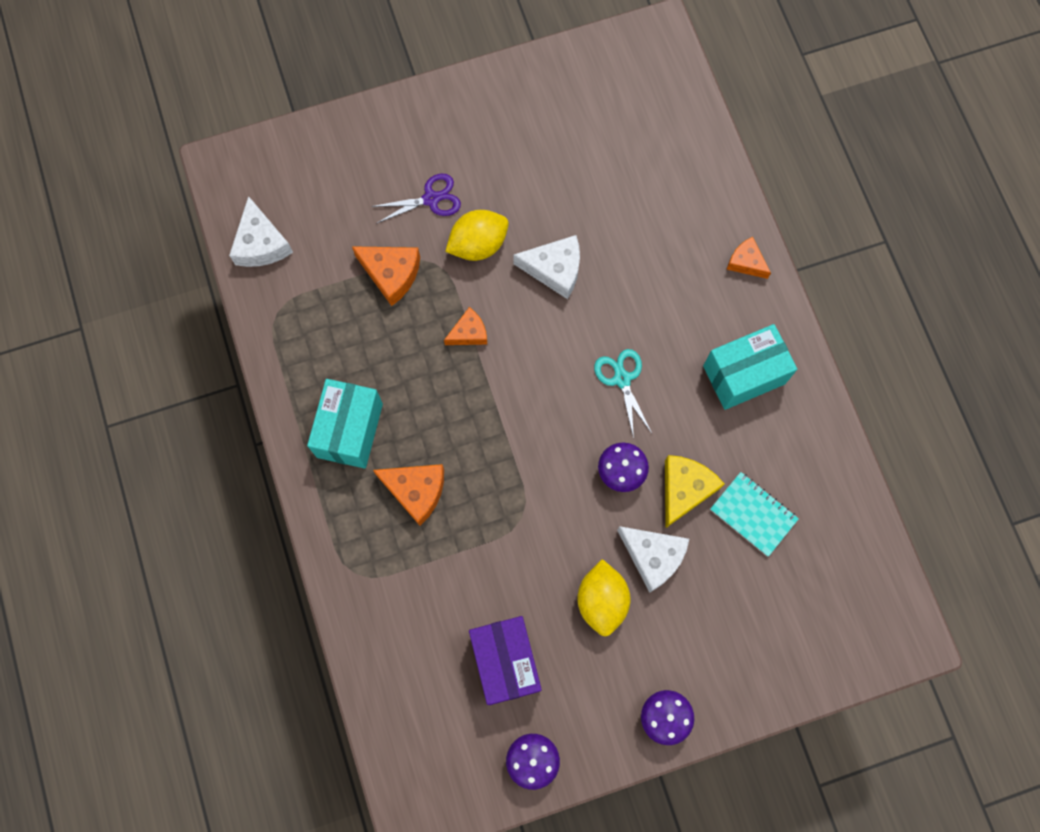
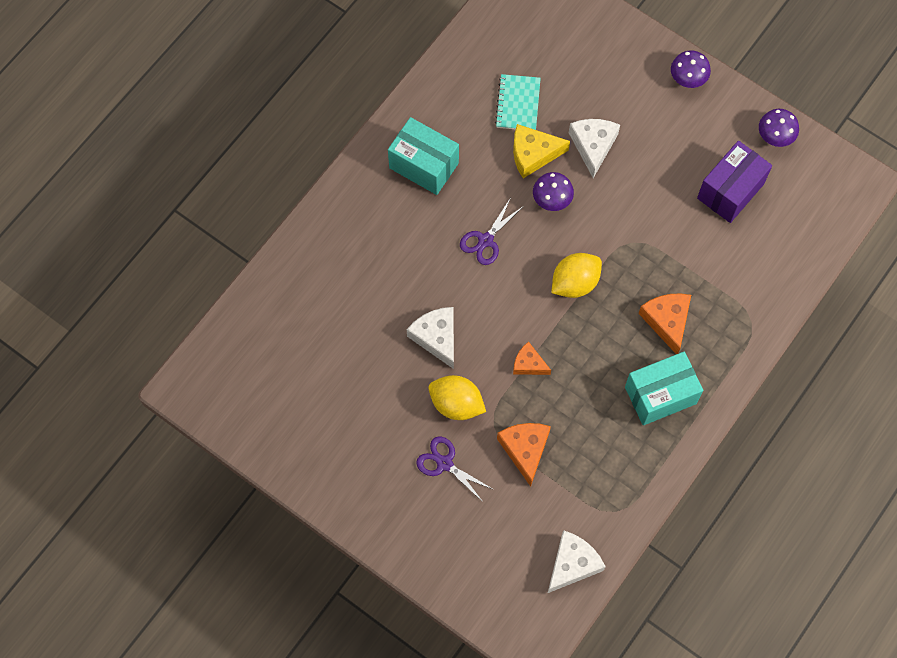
camera: 125 degrees left, 5 degrees down
yellow lemon [577,559,631,637] -> yellow lemon moved to [551,253,602,298]
turquoise scissors [594,349,652,439] -> purple scissors [460,199,522,265]
orange cheese [726,237,771,279] -> none

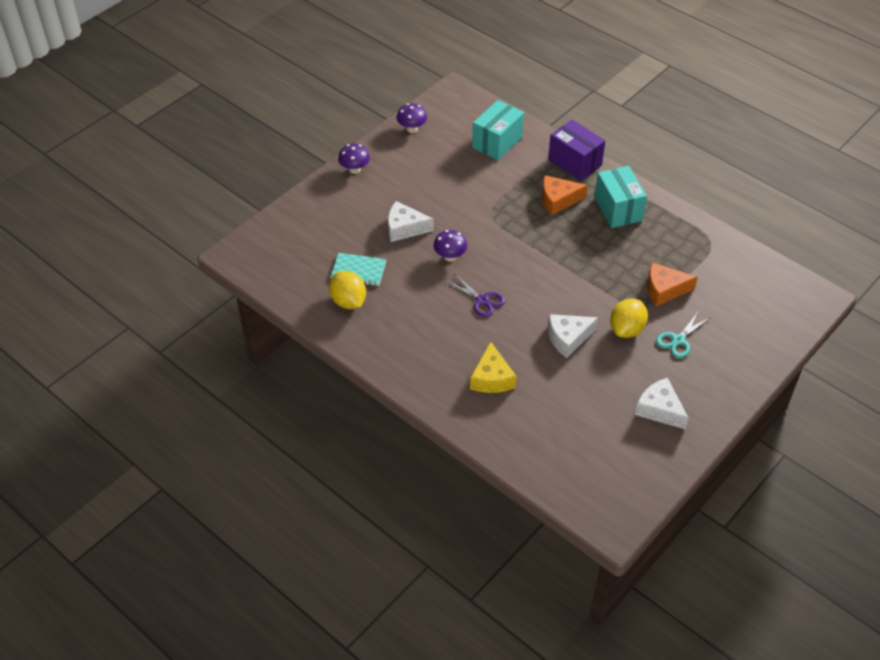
camera: 85 degrees left, 20 degrees down
turquoise box [388,117,459,195] -> turquoise box moved to [472,100,524,160]
purple scissors [416,437,494,503] -> turquoise scissors [656,311,711,358]
yellow cheese [513,124,570,178] -> yellow cheese moved to [470,341,516,393]
orange cheese [513,342,551,375] -> none
white cheese [548,530,606,593] -> white cheese moved to [635,378,689,430]
yellow lemon [551,253,602,298] -> yellow lemon moved to [329,271,366,309]
purple box [697,141,772,223] -> purple box moved to [548,120,605,181]

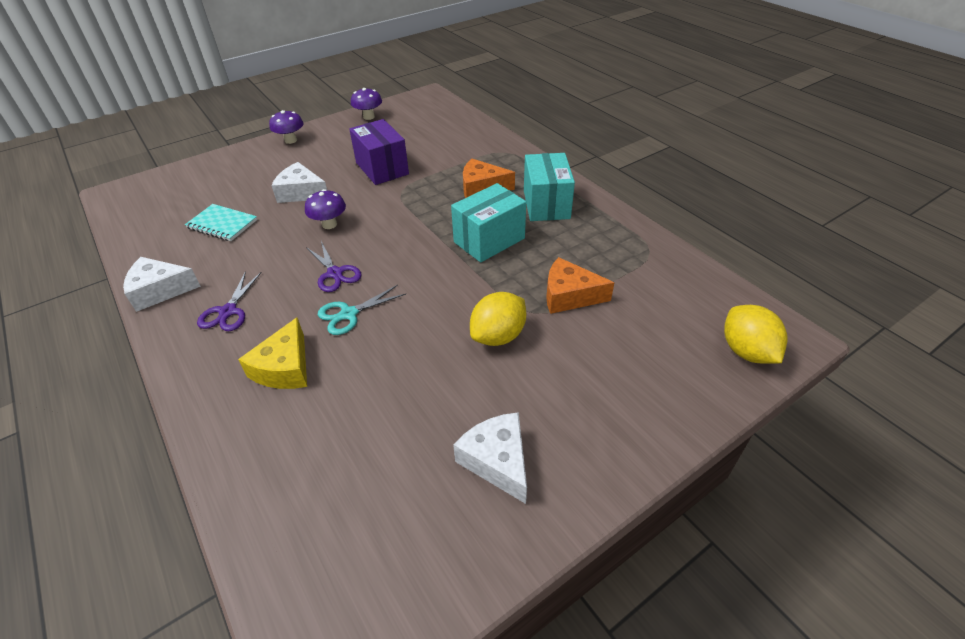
camera: 15 degrees right, 5 degrees down
yellow lemon [329,271,366,309] -> yellow lemon moved to [724,305,788,364]
turquoise box [472,100,524,160] -> turquoise box moved to [451,183,526,262]
purple box [548,120,605,181] -> purple box moved to [349,119,409,185]
white cheese [548,314,598,358] -> white cheese moved to [123,257,201,312]
turquoise scissors [656,311,711,358] -> turquoise scissors moved to [318,285,406,335]
none -> purple scissors [197,271,262,331]

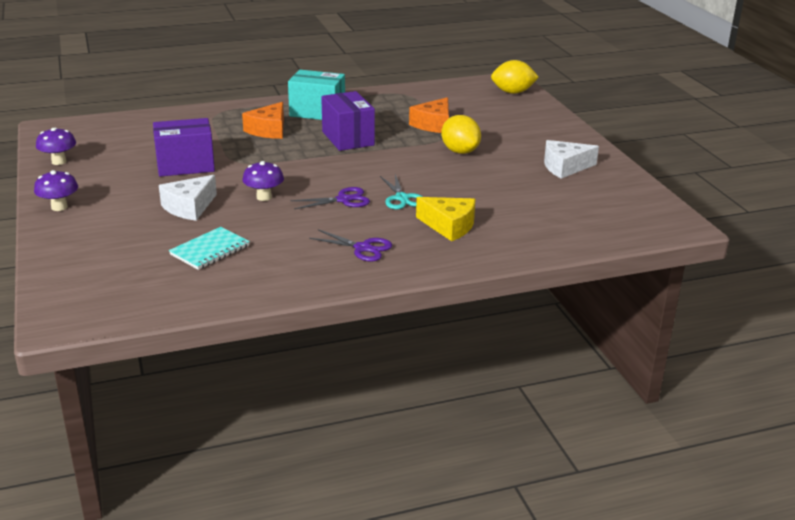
camera: 75 degrees left, 15 degrees down
white cheese [123,257,201,312] -> none
turquoise box [451,183,526,262] -> purple box [321,91,375,151]

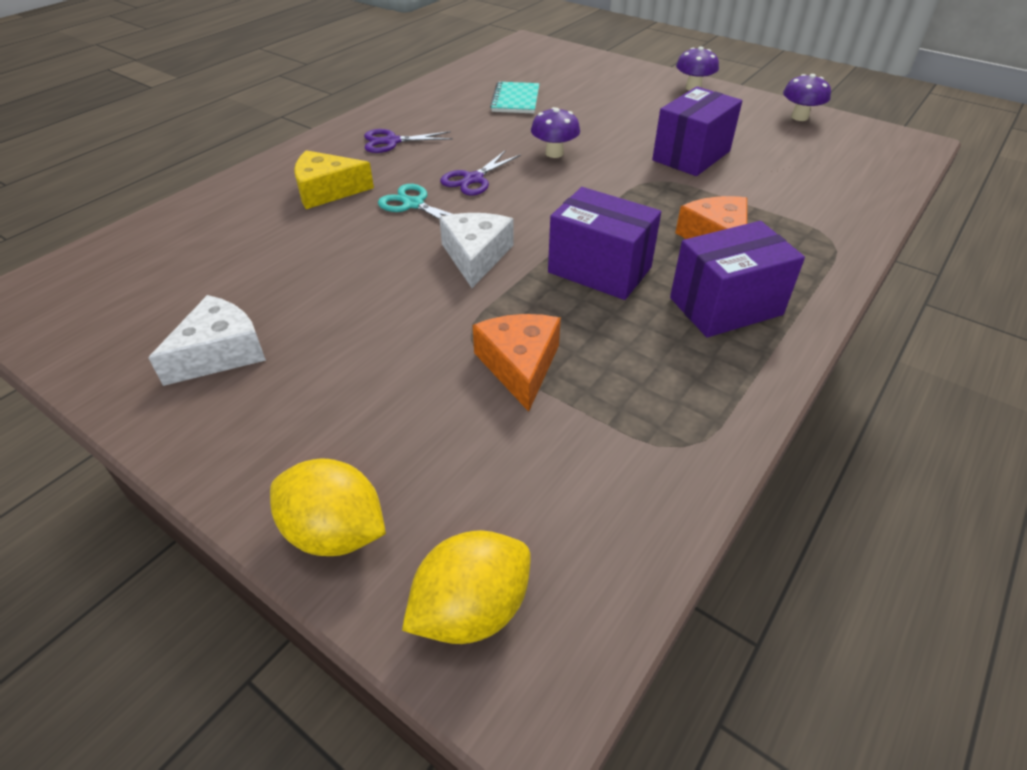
camera: 145 degrees right, 15 degrees up
white cheese [159,175,217,221] -> white cheese moved to [439,213,513,288]
turquoise box [288,70,345,120] -> purple box [670,221,805,337]
yellow lemon [441,115,481,154] -> yellow lemon moved to [270,459,386,556]

